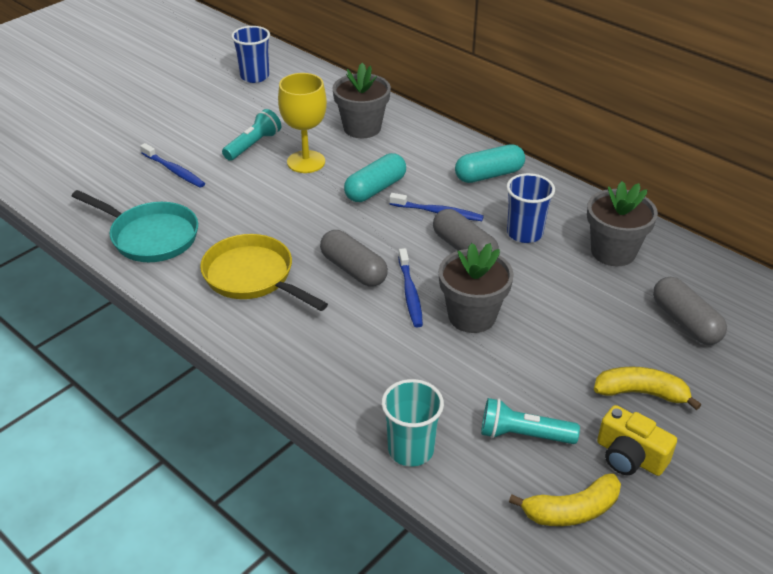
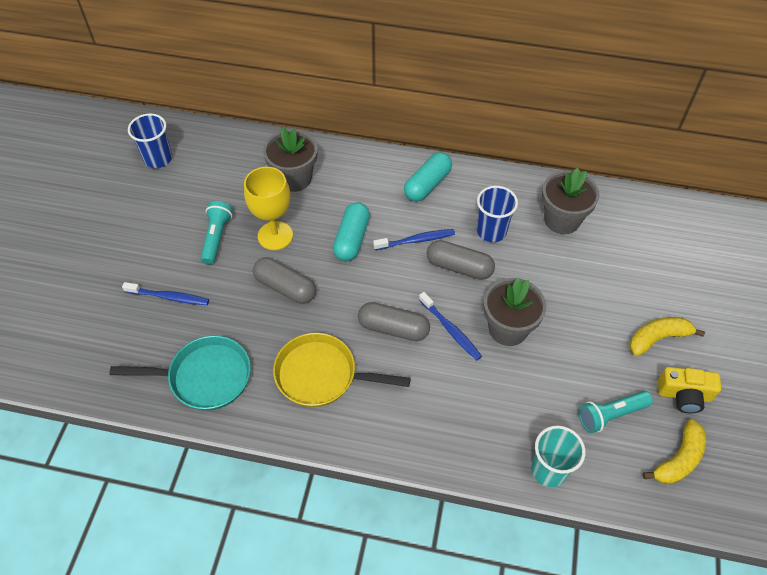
camera: 30 degrees left, 15 degrees up
grey capsule [653,277,727,345] -> grey capsule moved to [253,257,316,304]

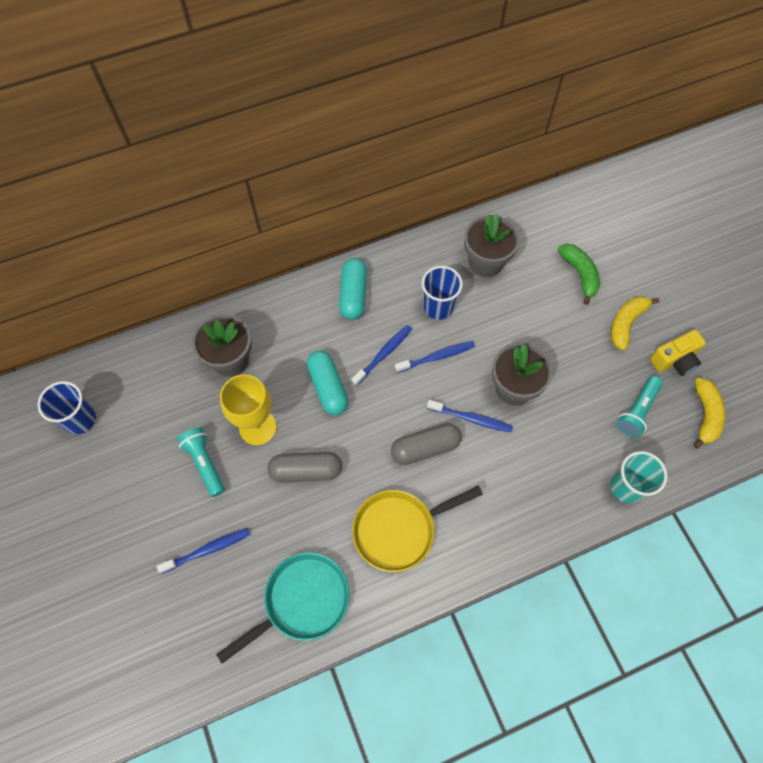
camera: 35 degrees left, 10 degrees up
grey capsule [427,240,495,280] -> blue toothbrush [395,341,475,373]
none -> green banana [558,244,600,305]

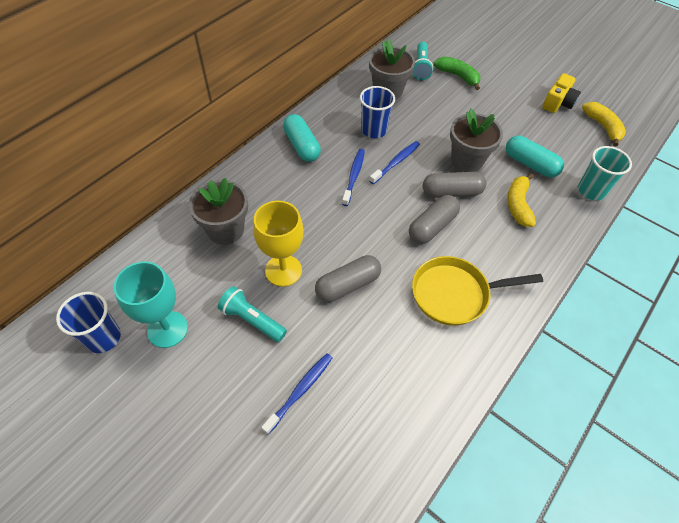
camera: 30 degrees left, 10 degrees down
turquoise pan [216,552,350,663] -> none
turquoise capsule [307,350,349,415] -> turquoise capsule moved to [506,136,564,178]
yellow pan [352,485,483,572] -> yellow pan turned 45 degrees clockwise [412,256,543,326]
blue toothbrush [427,400,513,432] -> grey capsule [423,172,487,198]
yellow banana [611,296,660,350] -> yellow banana moved to [507,173,536,227]
turquoise flashlight [617,376,663,438] -> turquoise flashlight moved to [413,42,433,80]
none -> turquoise goblet [114,261,188,348]

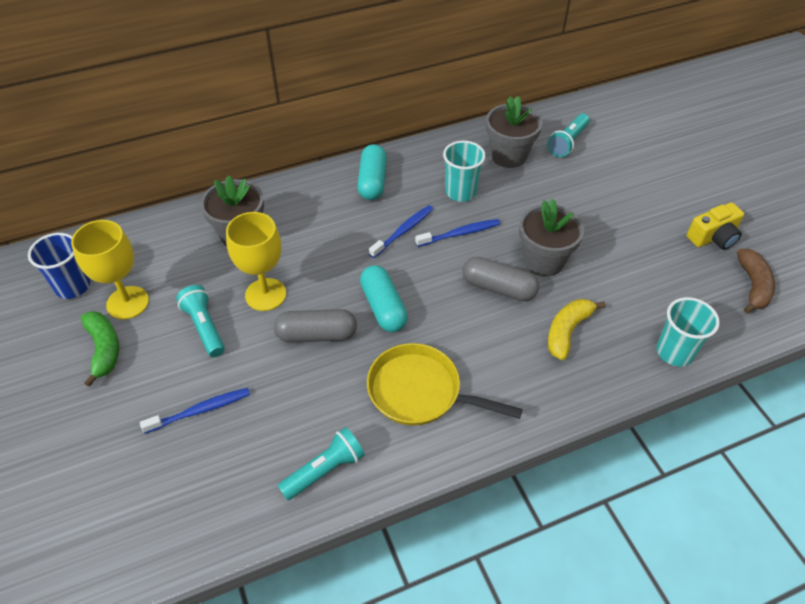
camera: 30 degrees right, 5 degrees down
turquoise goblet [114,261,188,348] -> yellow goblet [71,220,149,319]
blue cup [360,86,395,138] -> turquoise cup [443,141,486,202]
grey capsule [409,195,460,244] -> none
green banana [434,56,481,90] -> green banana moved to [81,311,119,387]
turquoise capsule [506,136,564,178] -> turquoise capsule moved to [360,265,408,332]
yellow banana [582,102,626,147] -> brown banana [737,249,775,314]
none -> turquoise flashlight [278,427,365,500]

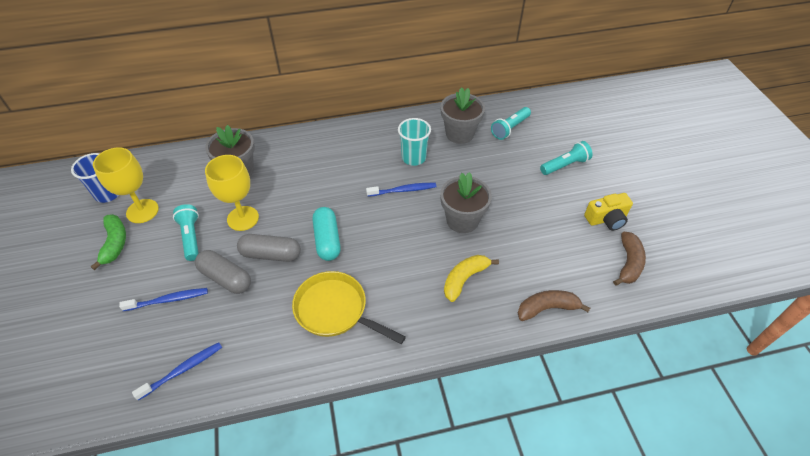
camera: 10 degrees right, 0 degrees up
turquoise flashlight [278,427,365,500] -> turquoise flashlight moved to [540,141,592,175]
turquoise capsule [357,144,387,200] -> none
blue toothbrush [369,205,433,258] -> blue toothbrush moved to [132,342,222,401]
grey capsule [462,257,539,301] -> grey capsule moved to [195,250,251,294]
turquoise cup [657,297,720,366] -> brown banana [518,290,590,321]

